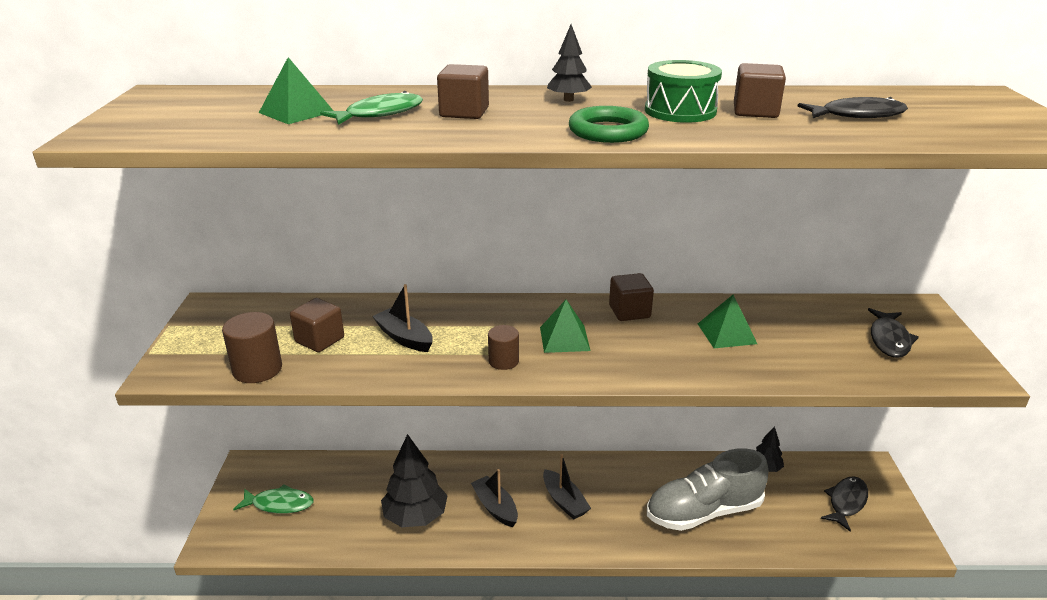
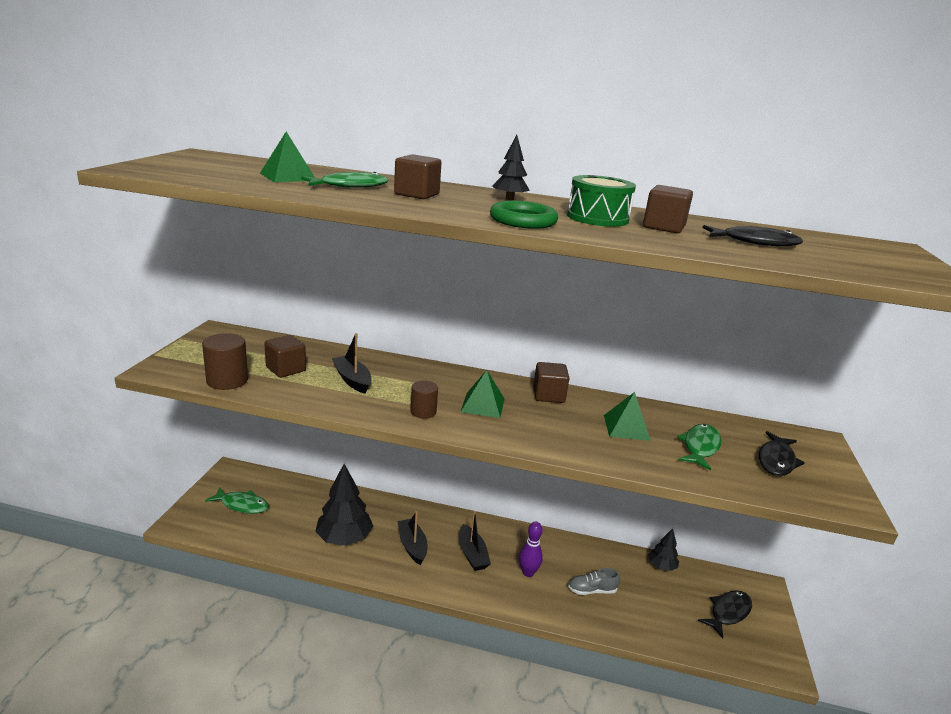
camera: 10 degrees right, 5 degrees down
grey shoe [647,448,768,531] -> grey shoe [568,568,620,595], size x0.44
none -> purple bowling pin [519,522,543,577]
none -> green fish [677,424,722,471]

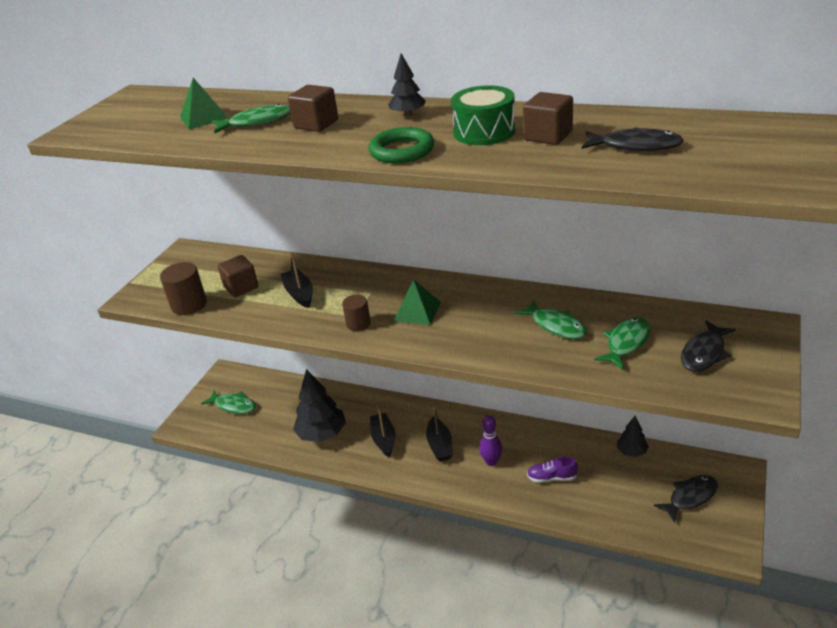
camera: 15 degrees right, 10 degrees up
brown cube [533,362,569,403] -> none
grey shoe [568,568,620,595] -> purple shoe [527,457,578,483]
green pyramid [604,392,651,441] -> green fish [515,300,587,339]

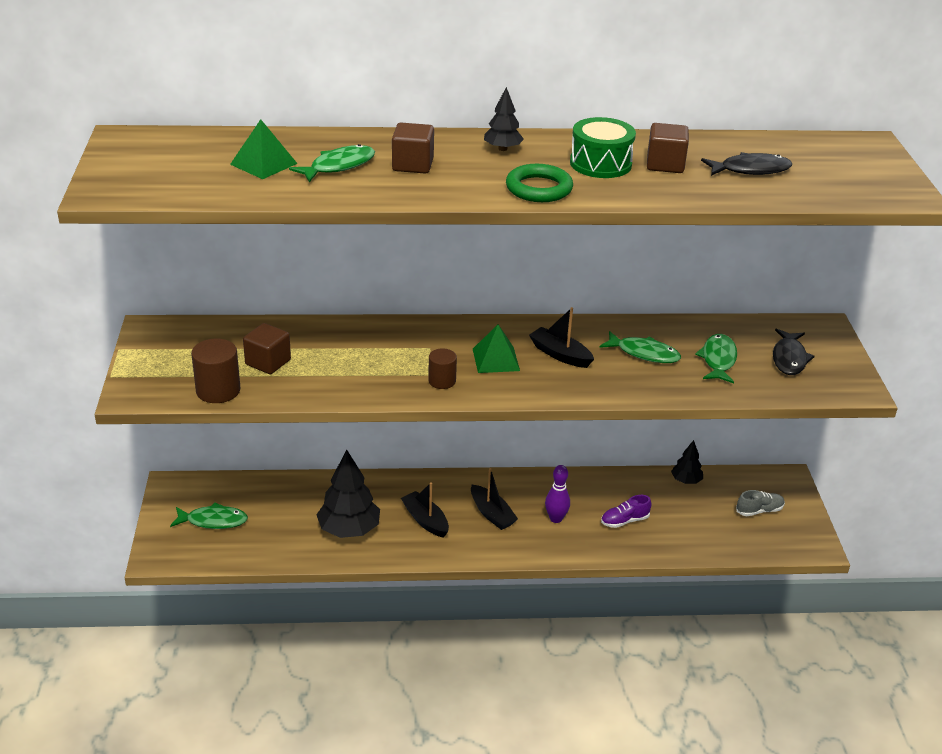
camera: 30 degrees left, 0 degrees up
black boat [281,253,313,308] -> black boat moved to [529,307,594,368]
black fish [654,475,718,523] -> grey shoe [736,490,785,516]

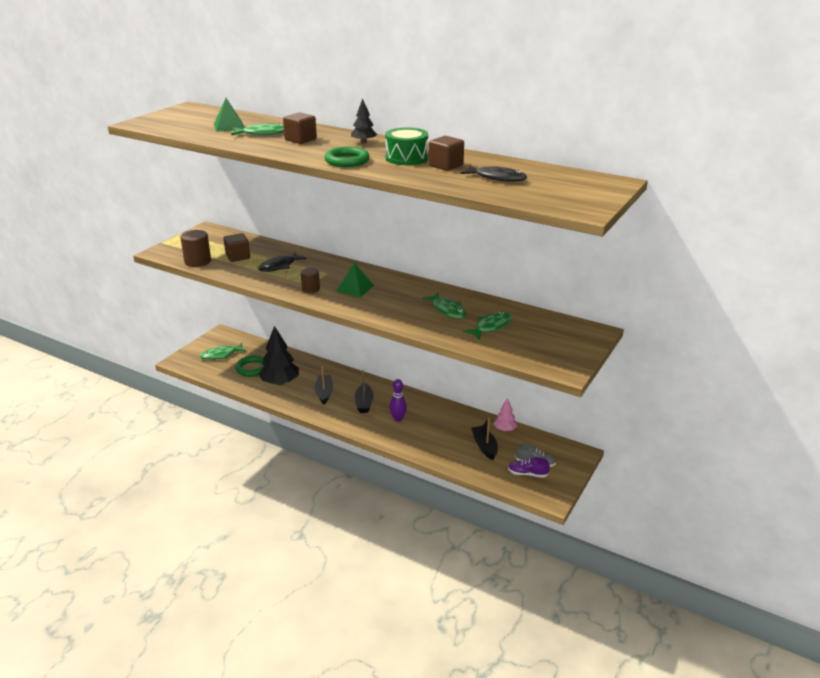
camera: 35 degrees right, 5 degrees down
green fish [170,502,248,529] -> green fish turned 120 degrees clockwise [200,343,247,360]
black boat [529,307,594,368] -> black boat moved to [471,418,498,460]
purple shoe [601,495,651,528] -> purple shoe moved to [508,457,550,478]
black tree [671,440,703,484] -> pink tree [493,398,517,431]
black fish [773,329,815,375] -> black fish moved to [258,253,307,272]
none -> green ring [235,355,265,377]

